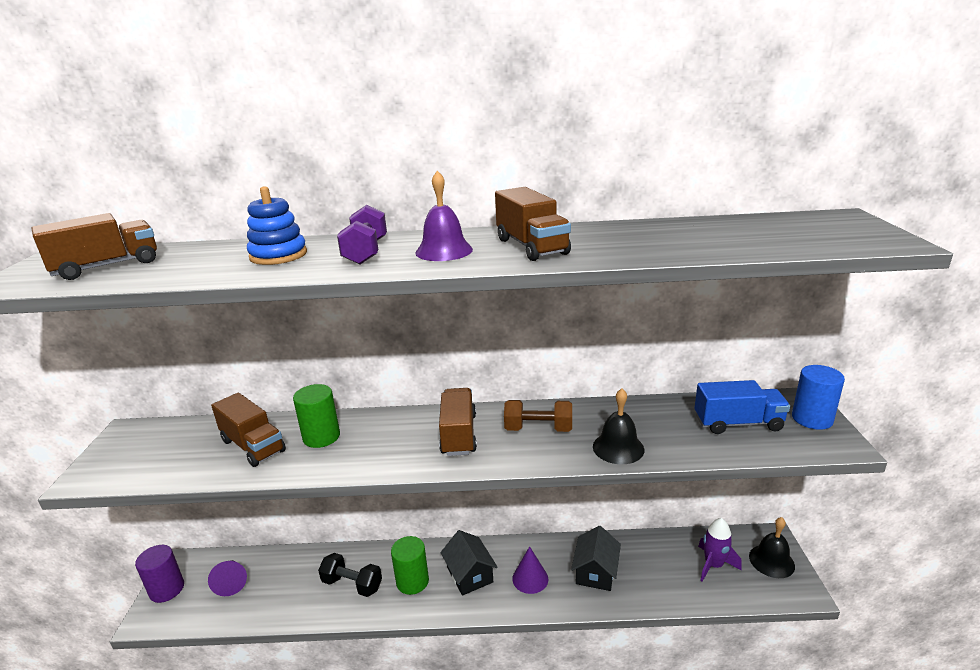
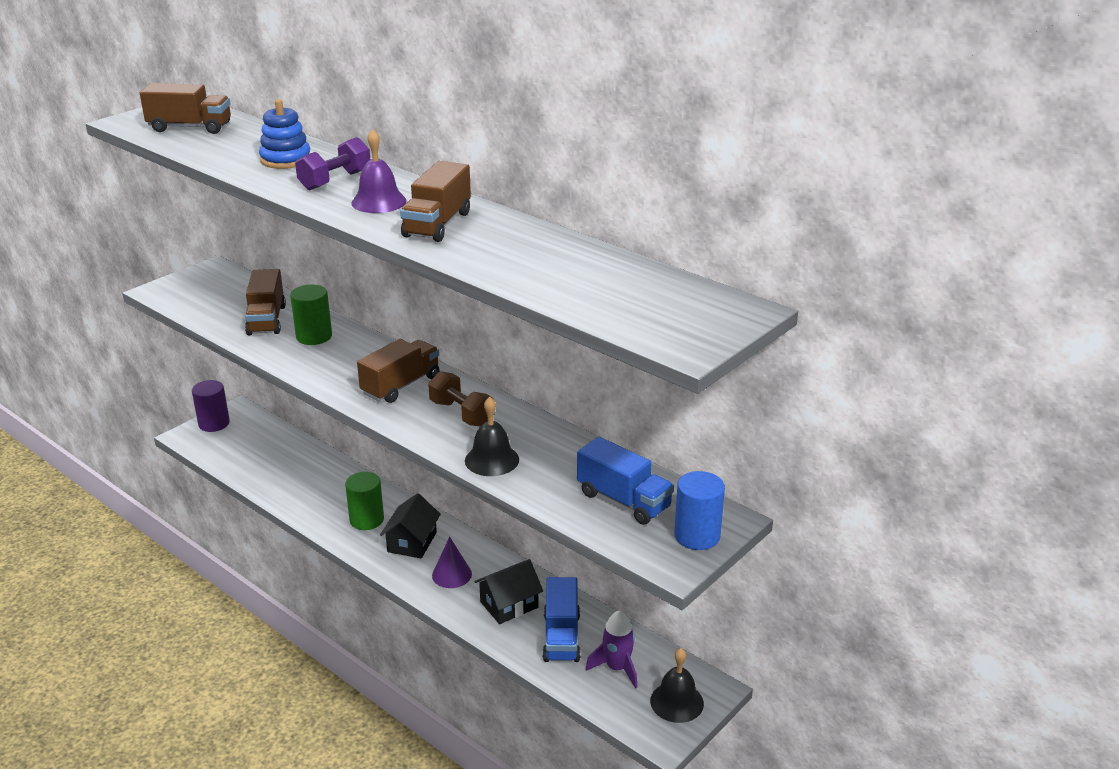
camera: 40 degrees right, 5 degrees up
purple cone [208,560,247,596] -> none
black dumbbell [318,553,382,597] -> none
none -> blue truck [543,577,581,662]

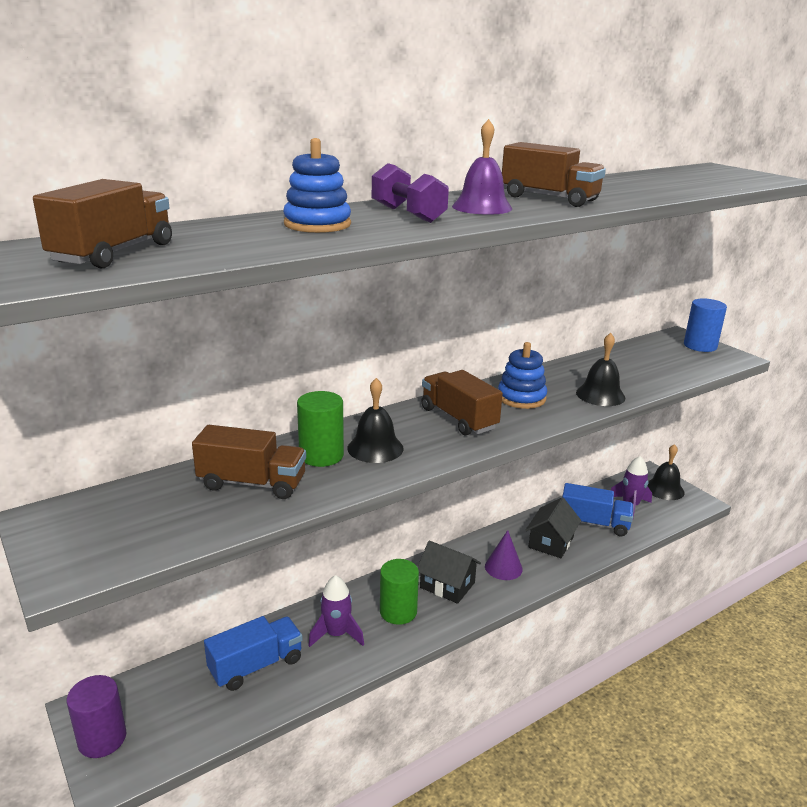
camera: 75 degrees left, 5 degrees down
brown dumbbell [428,371,494,426] -> blue stacking toy [498,342,547,409]
black house [475,559,543,624] -> black house turned 45 degrees clockwise [526,497,581,558]
blue truck [577,437,674,525] -> blue truck moved to [204,616,303,691]
none -> purple rocket [308,575,364,647]
none -> black bell [347,378,404,463]

